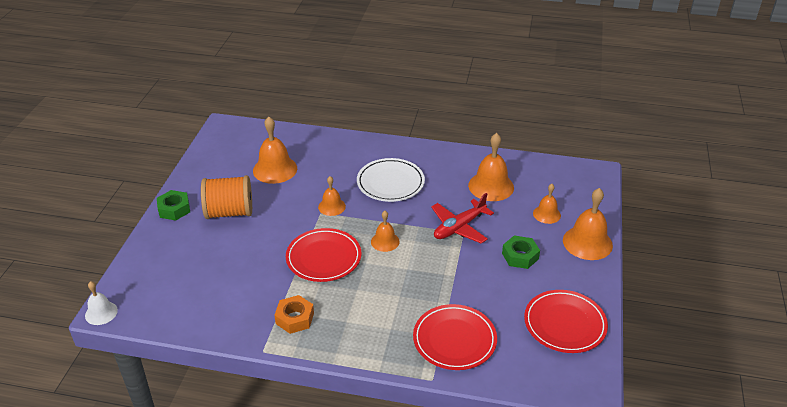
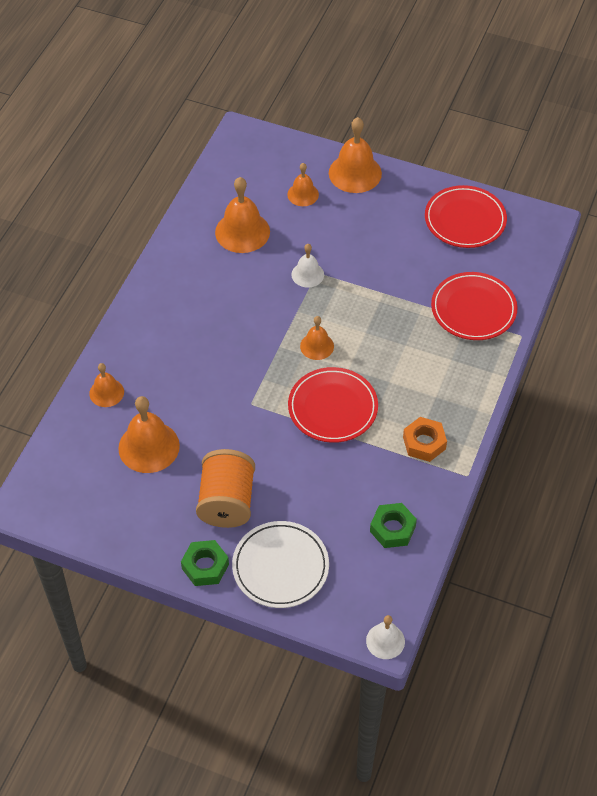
camera: 80 degrees left, 15 degrees up
orange bell [318,176,346,216] -> orange bell moved to [89,363,124,407]
white plate [357,158,425,202] -> white plate moved to [232,521,329,608]
red plane [431,193,494,244] -> white bell [292,244,324,288]
green nut [502,235,540,269] -> green nut moved to [370,503,417,548]

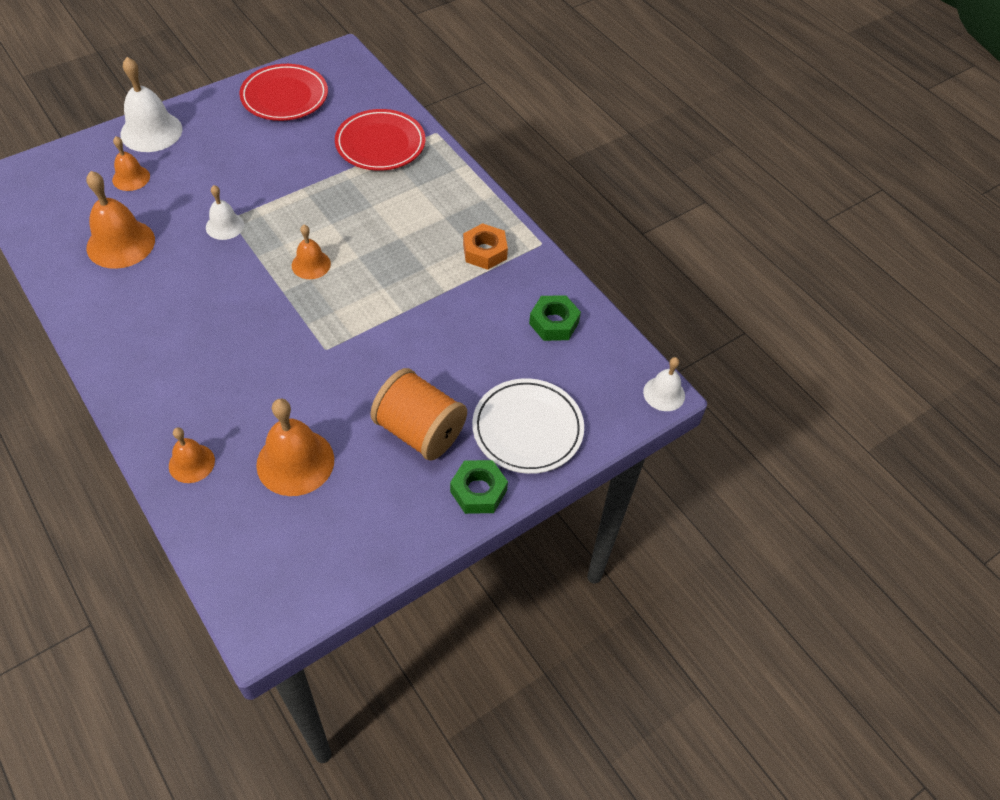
camera: 60 degrees left, 0 degrees up
red plate [288,367,378,443] -> none
orange bell [329,117,382,193] -> white bell [121,57,182,152]

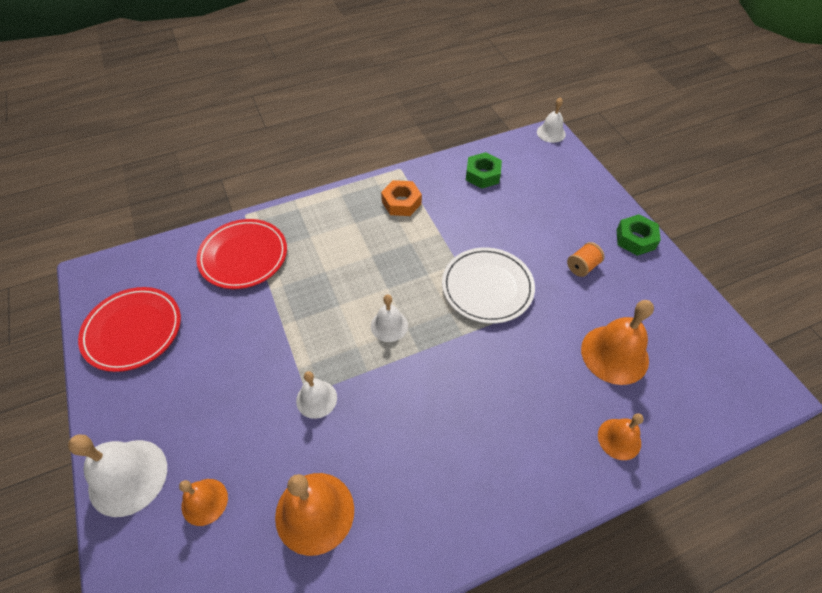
camera: 75 degrees left, 0 degrees up
orange bell [292,225,331,279] -> white bell [371,295,408,342]
orange spool [370,368,467,461] -> orange spool [567,242,604,277], size x0.48
white plate [472,378,584,474] -> white plate moved to [442,247,535,324]

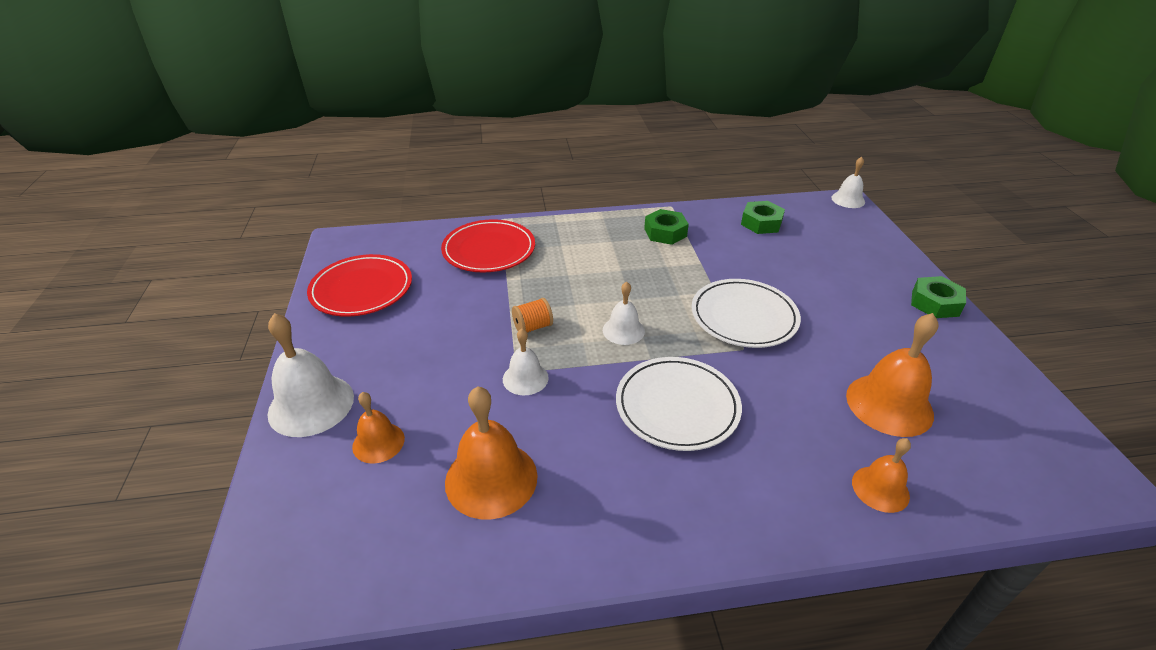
camera: 15 degrees right, 15 degrees down
orange nut [381,180,422,216] -> green nut [644,209,689,245]
orange spool [567,242,604,277] -> orange spool moved to [512,298,553,332]
none -> white plate [616,357,742,451]

